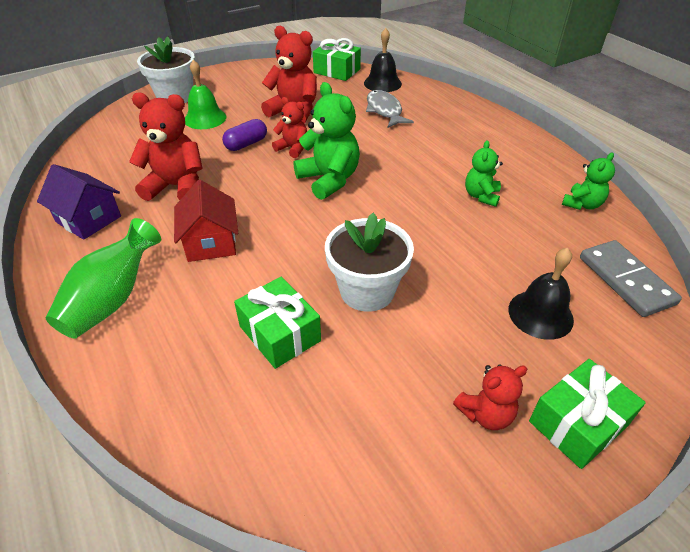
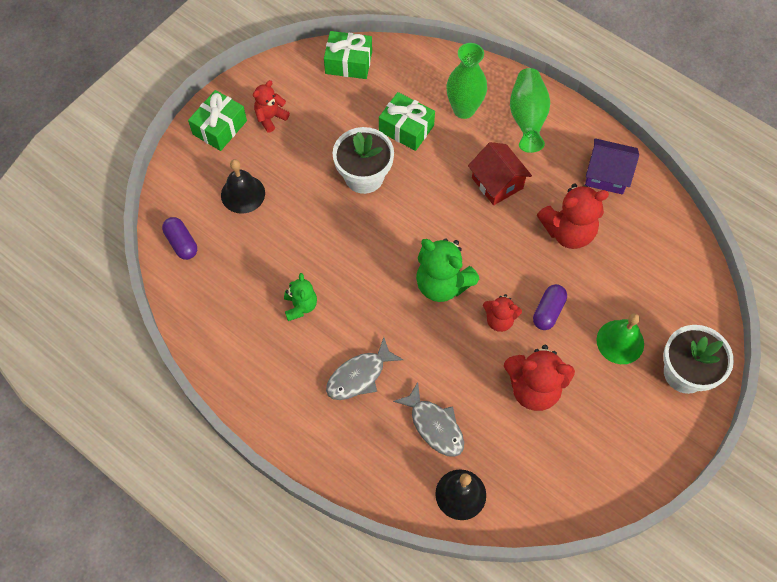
camera: 160 degrees right, 20 degrees up
green gift [313,38,361,81] -> green gift moved to [324,31,372,79]
green teddy bear [562,153,615,210] -> none
grey domino [580,240,682,317] -> purple capsule [162,217,197,260]
none -> grey fish [326,337,404,400]
none -> green vase [446,43,487,119]

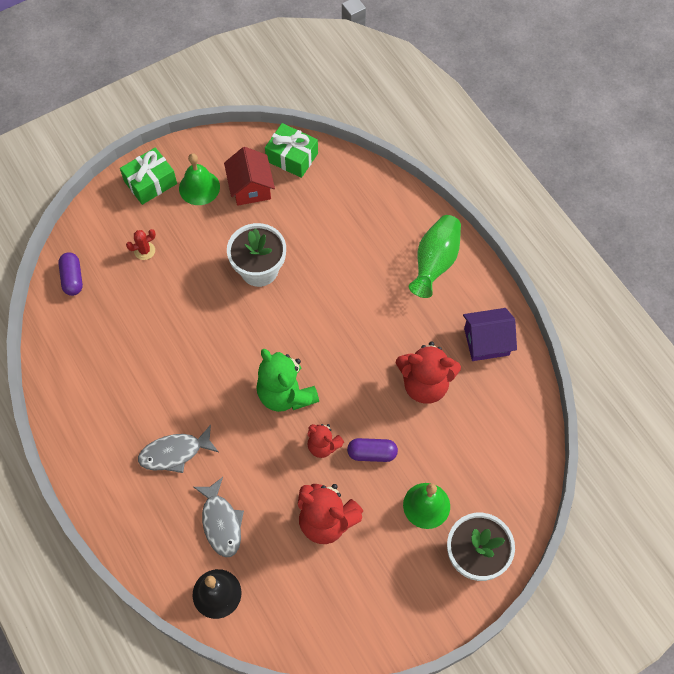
camera: 20 degrees right, 0 degrees up
black bell [221,159,265,214] -> red cactus [126,229,156,260]
red teddy bear [253,80,290,133] -> green bell [179,153,220,205]
green teddy bear [284,273,317,321] -> none
green gift [379,92,435,151] -> none
green vase [446,43,487,119] -> none
red house [468,142,532,205] -> red house moved to [224,147,275,206]
purple capsule [533,284,567,330] -> purple capsule turned 45 degrees clockwise [347,438,398,462]
purple house [585,138,639,194] -> purple house turned 45 degrees counterclockwise [463,308,517,361]

